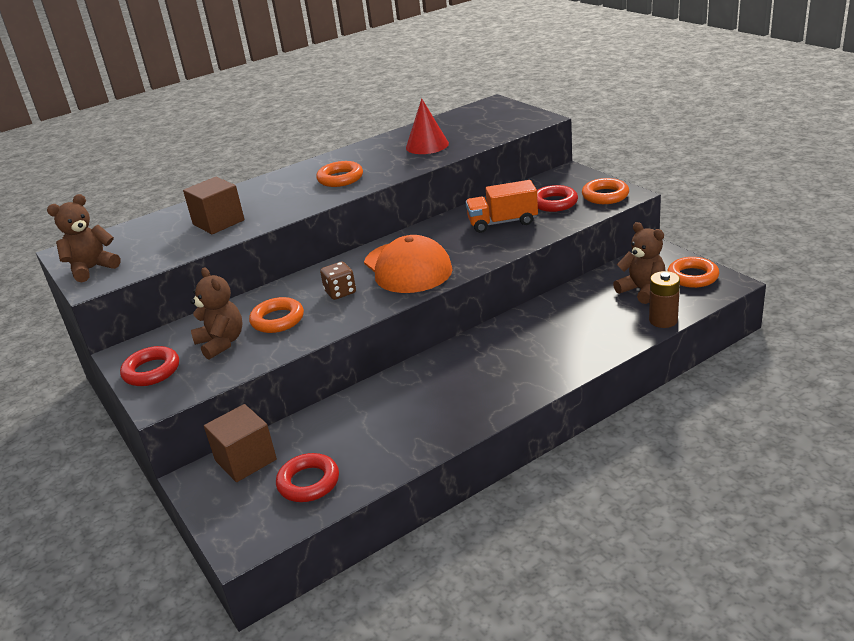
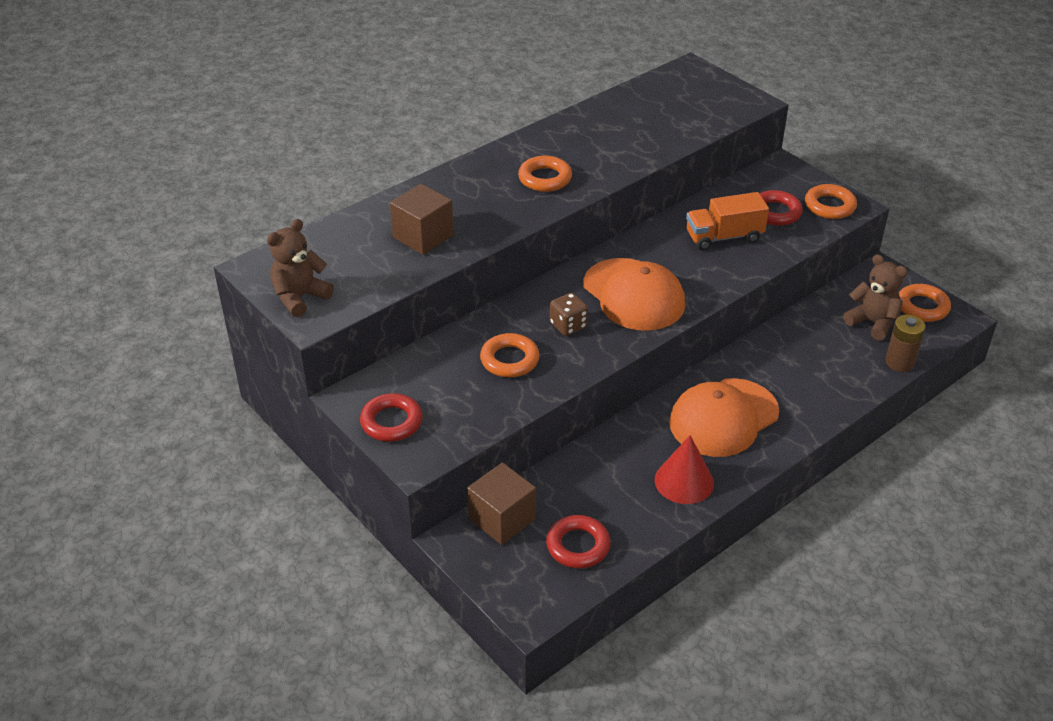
camera: 10 degrees left, 10 degrees up
brown teddy bear [190,268,242,360] -> none
red cone [406,98,449,154] -> red cone moved to [655,435,714,504]
none -> orange cap [669,378,779,457]

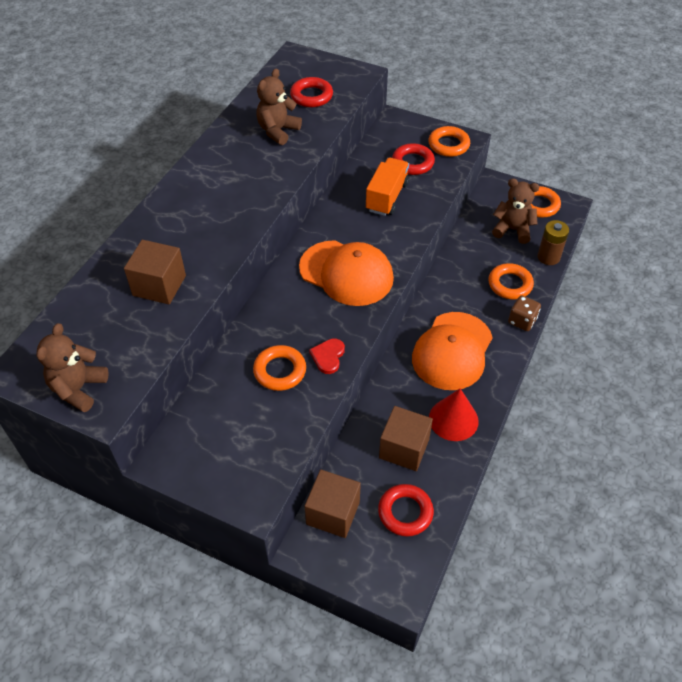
camera: 25 degrees left, 10 degrees up
red ring [360,393,423,442] -> red ring moved to [290,77,333,107]
orange ring [518,156,572,192] -> orange ring moved to [488,263,534,300]
brown dice [550,293,588,336] -> brown dice moved to [508,295,541,331]
orange truck [686,192,769,251] -> orange truck turned 150 degrees clockwise [366,157,409,216]
none -> brown teddy bear [256,68,302,145]
none -> red heart [309,338,345,374]
none -> brown cube [379,406,433,471]

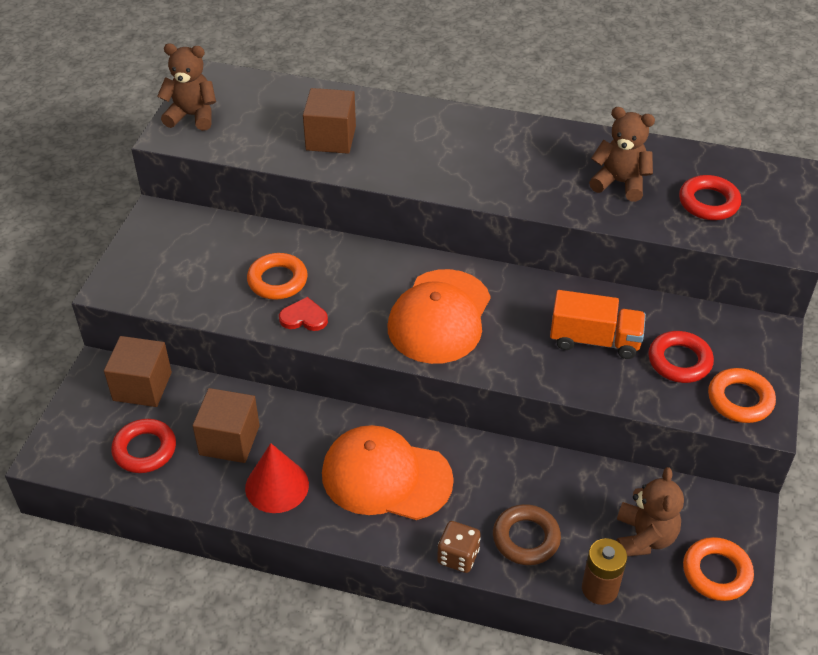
camera: 80 degrees right, 5 degrees down
orange ring [488,263,534,300] -> brown ring [493,504,561,565]

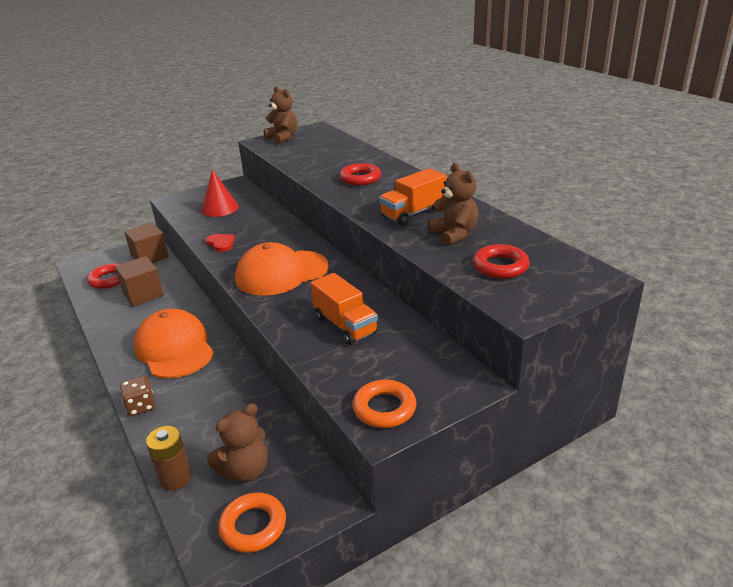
camera: 45 degrees right, 15 degrees down
red cone [245,443,309,513] -> red cone moved to [201,169,238,217]
orange ring [247,253,308,300] -> none
brown cube [303,88,356,154] -> none
brown ring [493,504,561,565] -> none
red ring [648,331,714,383] -> red ring moved to [340,163,381,185]
none -> orange truck [379,168,447,226]

